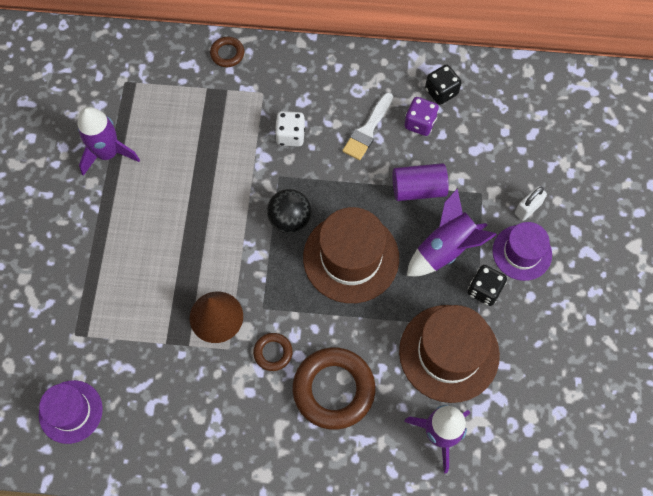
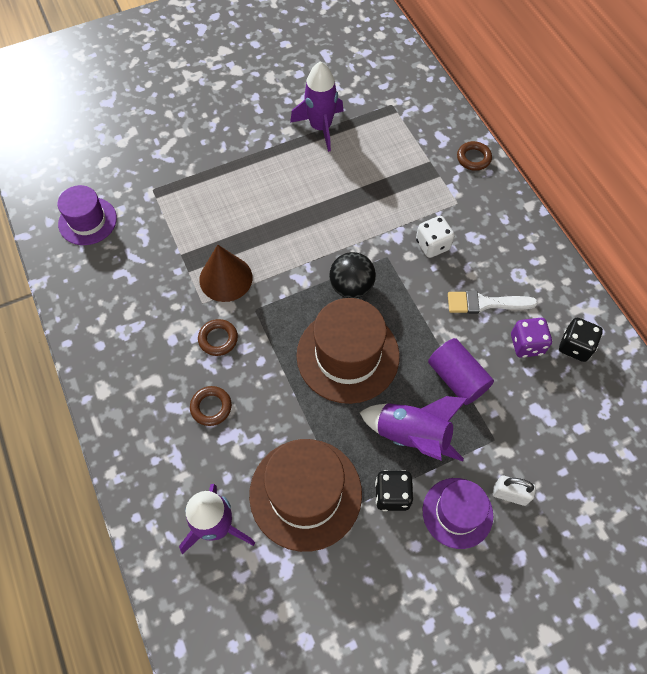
camera: 60 degrees right, 5 degrees down
brown ring [293,347,375,430] -> brown ring [190,386,232,426], size x0.48

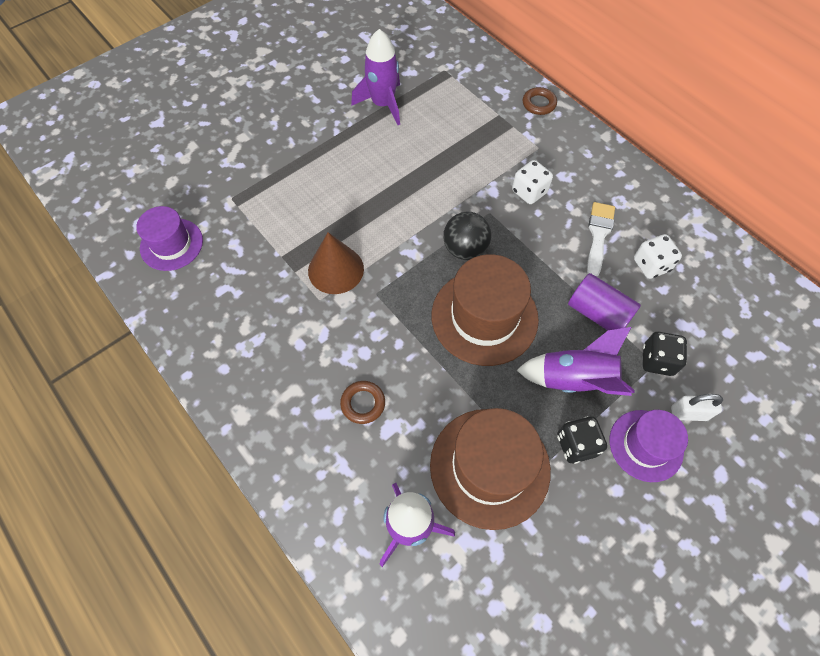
camera: 15 degrees left, 0 degrees up
brown ring [198,319,238,356] -> none
white brush [448,291,538,314] -> white brush turned 120 degrees clockwise [587,202,615,277]
purple dice [511,318,552,358] -> white dice [634,234,682,279]
black dice [559,318,603,362] -> black dice moved to [643,332,687,376]

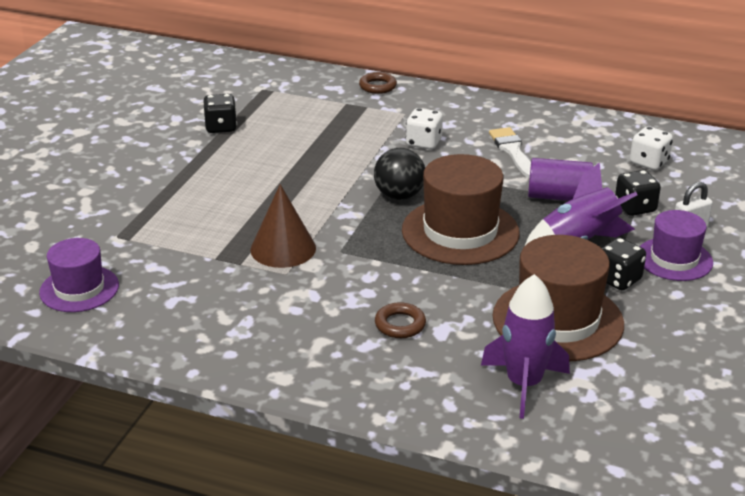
camera: 30 degrees left, 30 degrees down
purple rocket [351,29,400,125] -> black dice [203,94,237,133]
white dice [634,234,682,279] -> white dice moved to [630,126,673,170]

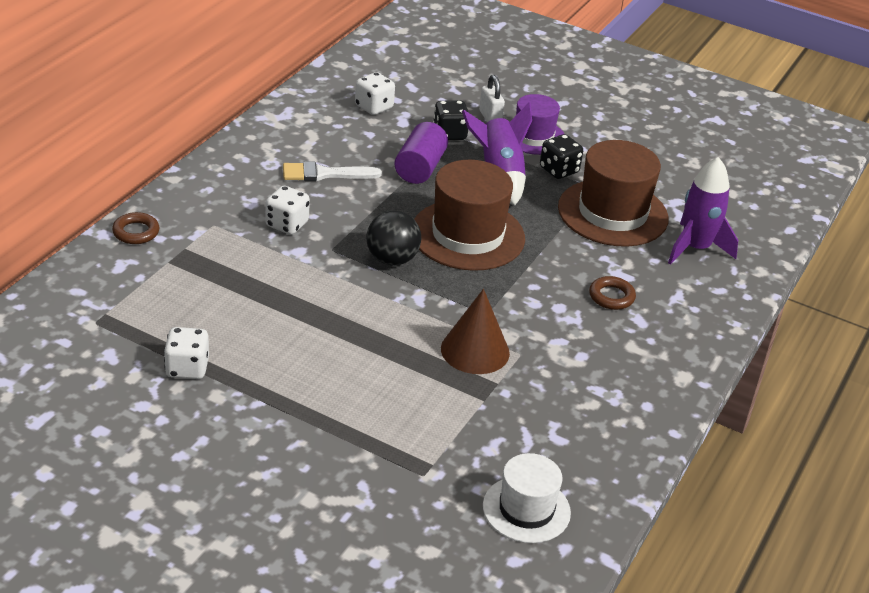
camera: 85 degrees left, 5 degrees up
purple hat [39,238,119,312] -> white hat [483,453,571,543]
black dice [203,94,237,133] -> white dice [164,327,209,379]

